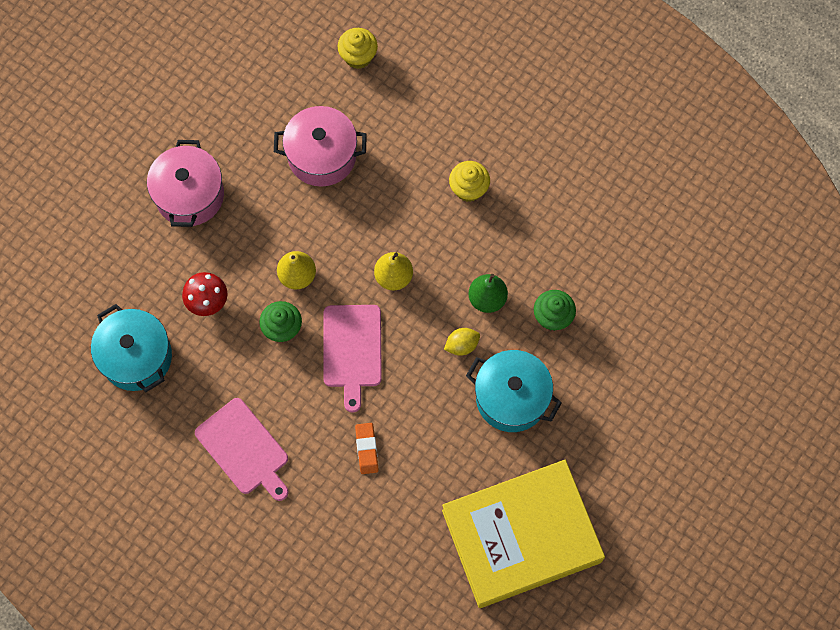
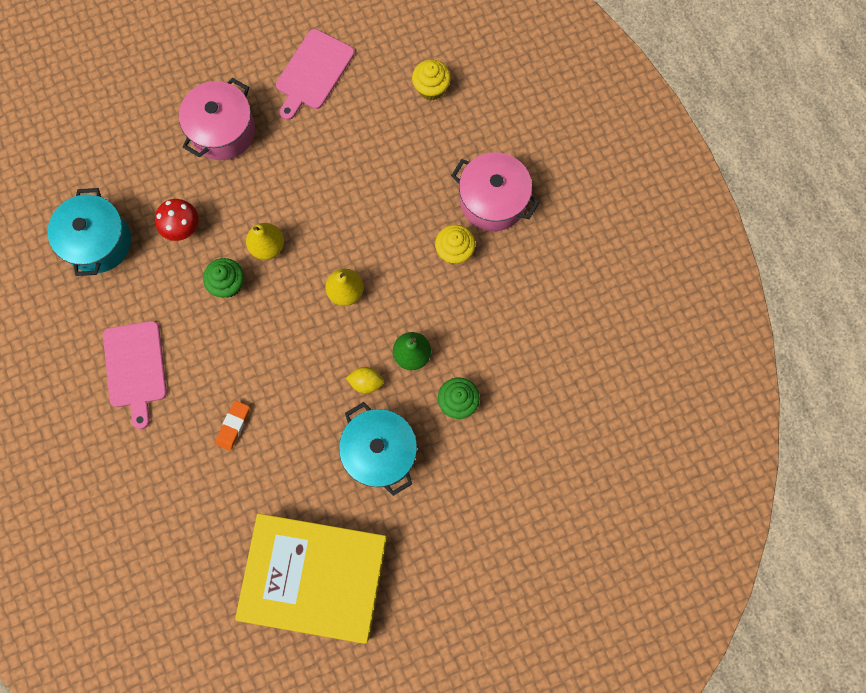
camera: 30 degrees right, 5 degrees up
pink pot [274,106,367,187] -> pink pot moved to [451,152,540,231]
pink cutting board [323,305,382,413] -> pink cutting board moved to [276,29,355,120]

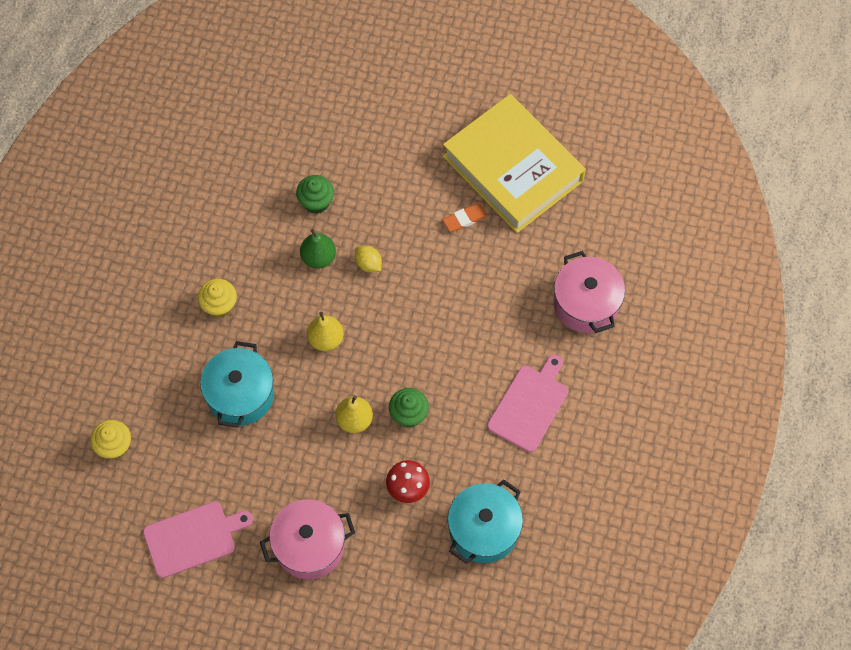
camera: 140 degrees left, 10 degrees down
orange eraser [216,400,250,451] -> orange eraser moved to [442,204,487,232]
turquoise pot [339,402,417,496] -> turquoise pot moved to [200,341,274,428]
pink pot [451,152,540,231] -> pink pot moved to [554,251,625,333]

